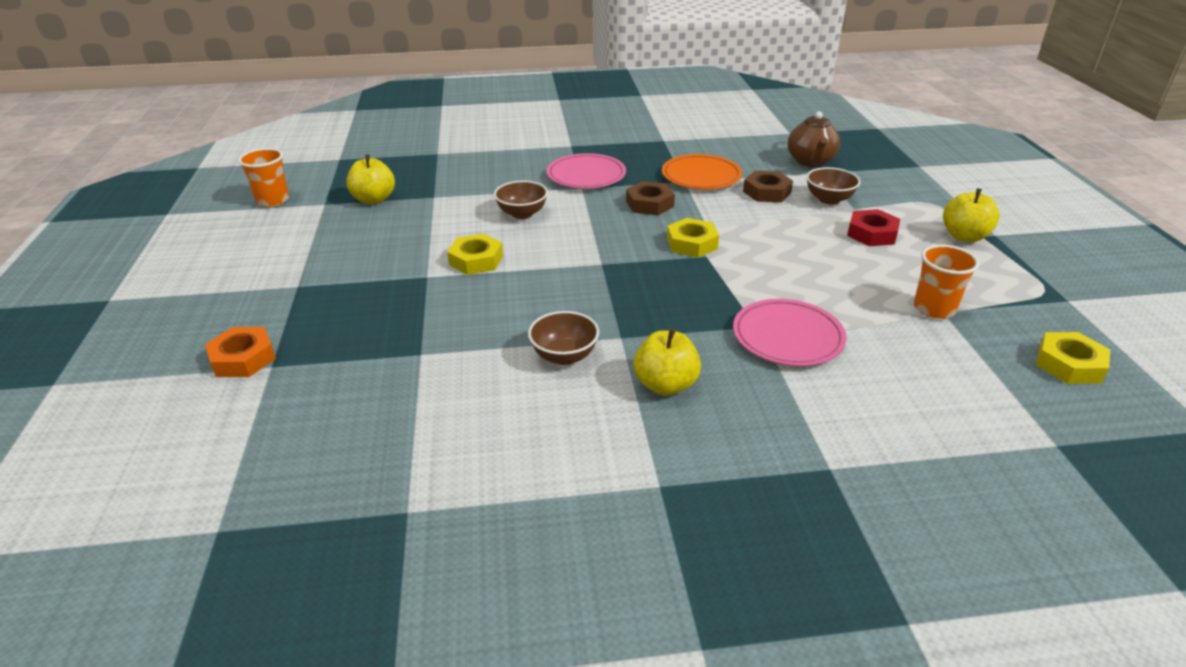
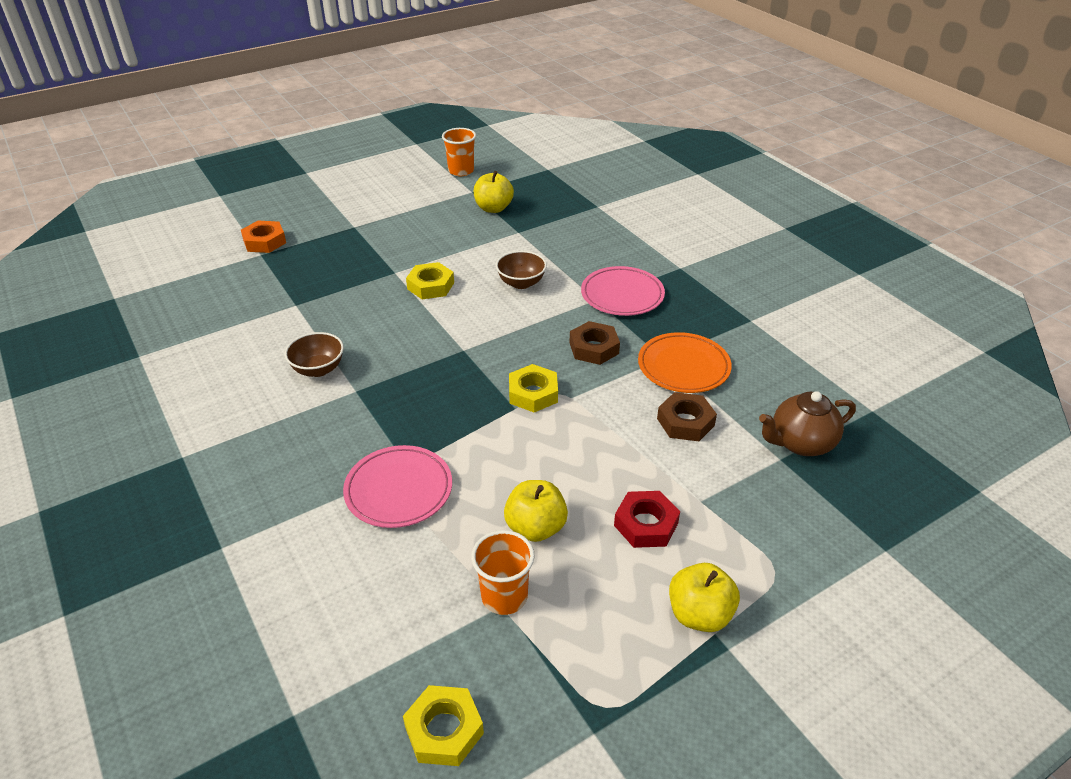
camera: 65 degrees right, 5 degrees up
yellow apple [633,329,701,396] -> yellow apple moved to [504,480,568,542]
brown bowl [806,167,860,205] -> none

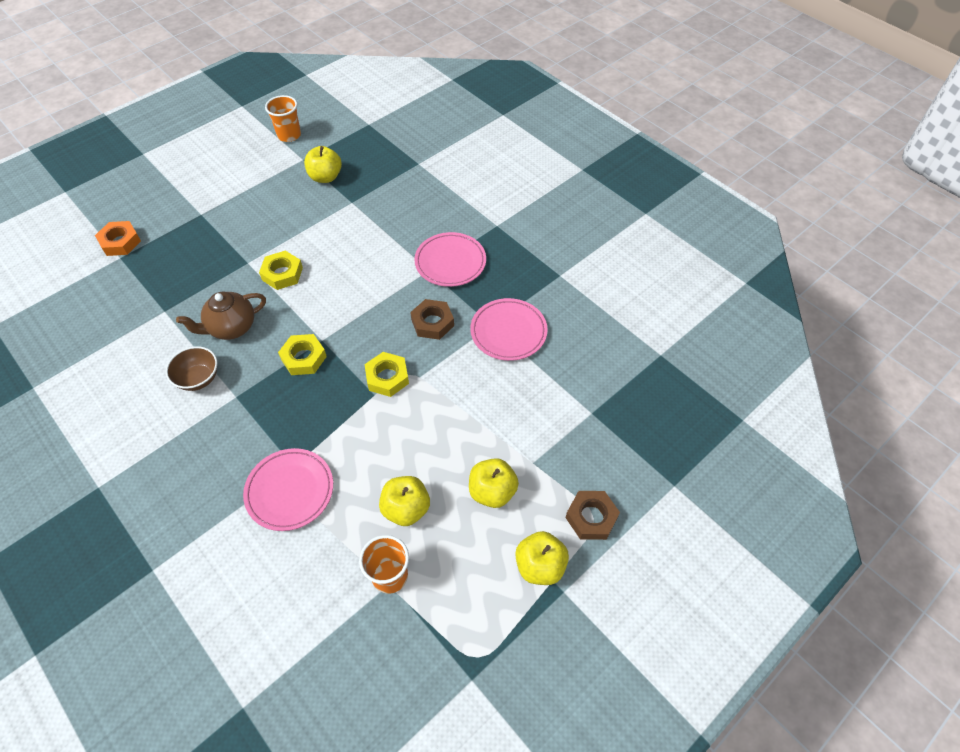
camera: 10 degrees left, 15 degrees up
yellow nut [403,685,484,766] -> yellow nut moved to [278,334,327,375]
brown bowl [496,251,547,289] -> none
red nut [614,491,680,548] -> yellow apple [469,458,519,508]
orange plate [638,332,732,393] -> pink plate [470,298,548,361]
brown nut [657,392,717,441] -> brown nut moved to [566,491,620,540]
brown teapot [759,391,856,456] -> brown teapot moved to [176,292,266,340]

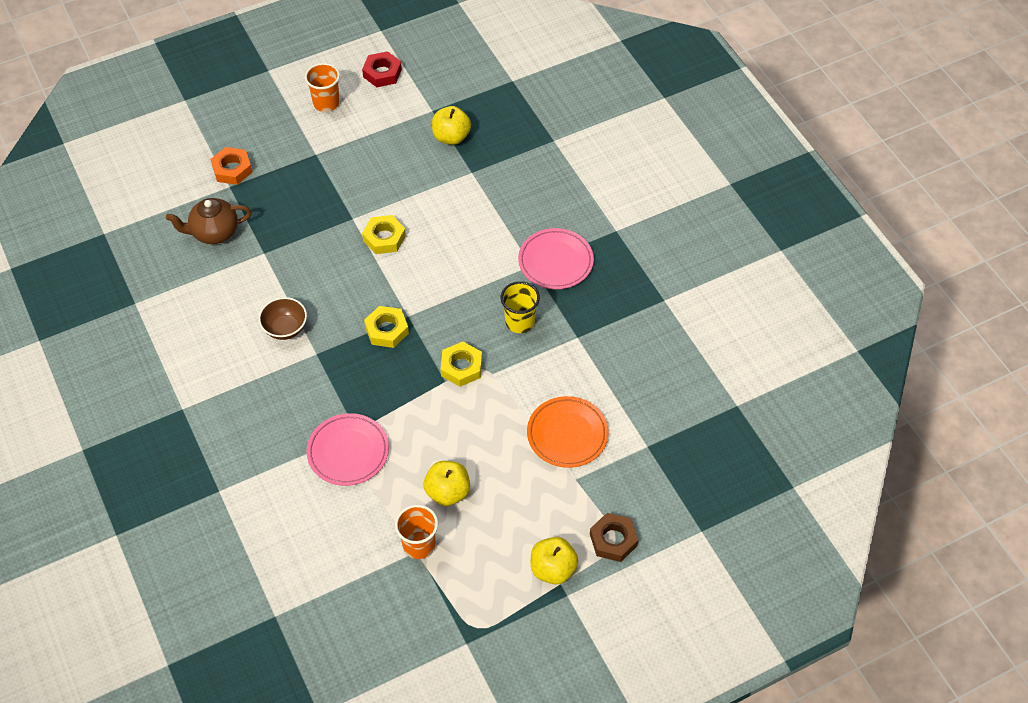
camera: 15 degrees right, 0 degrees up
brown teapot [176,292,266,340] -> brown teapot moved to [166,198,252,244]
orange cup [265,95,301,142] -> orange cup moved to [305,63,340,112]
brown nut [410,299,454,340] -> yellow cup [501,281,540,333]
yellow apple [469,458,519,508] -> none
pink plate [470,298,548,361] -> none
none -> red nut [362,51,402,87]
none -> orange plate [527,396,609,468]

